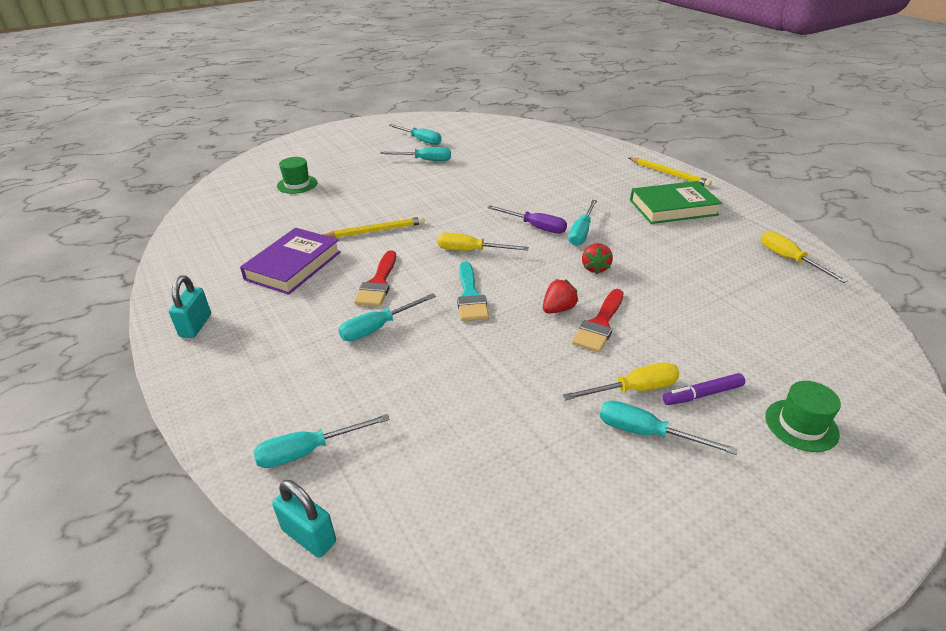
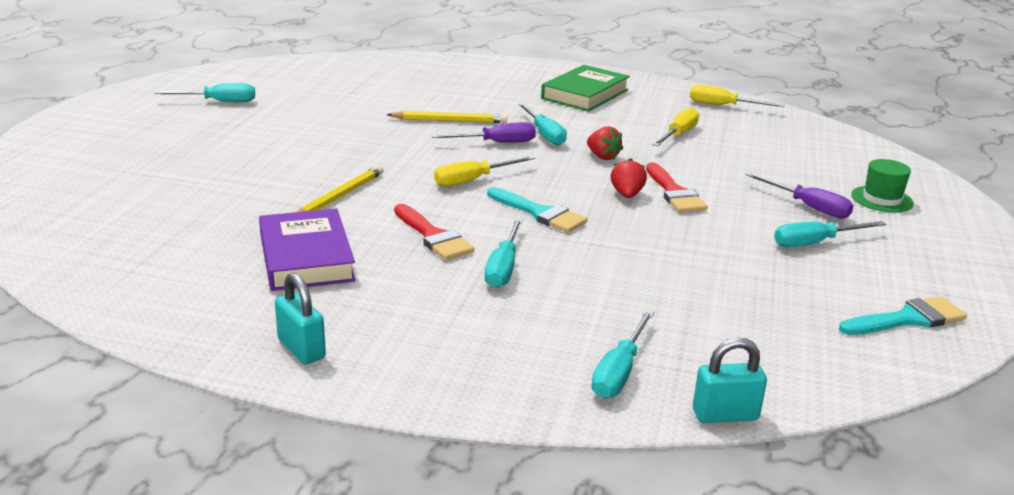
camera: 45 degrees left, 10 degrees down
green hat [277,157,317,194] -> none
turquoise screwdriver [380,147,451,161] -> none
yellow screwdriver [563,362,680,400] -> yellow screwdriver moved to [652,108,699,146]
yellow pencil [629,158,712,187] -> yellow pencil moved to [386,111,507,123]
purple marker [663,373,745,405] -> purple screwdriver [746,172,853,219]
none -> turquoise brush [839,296,967,335]

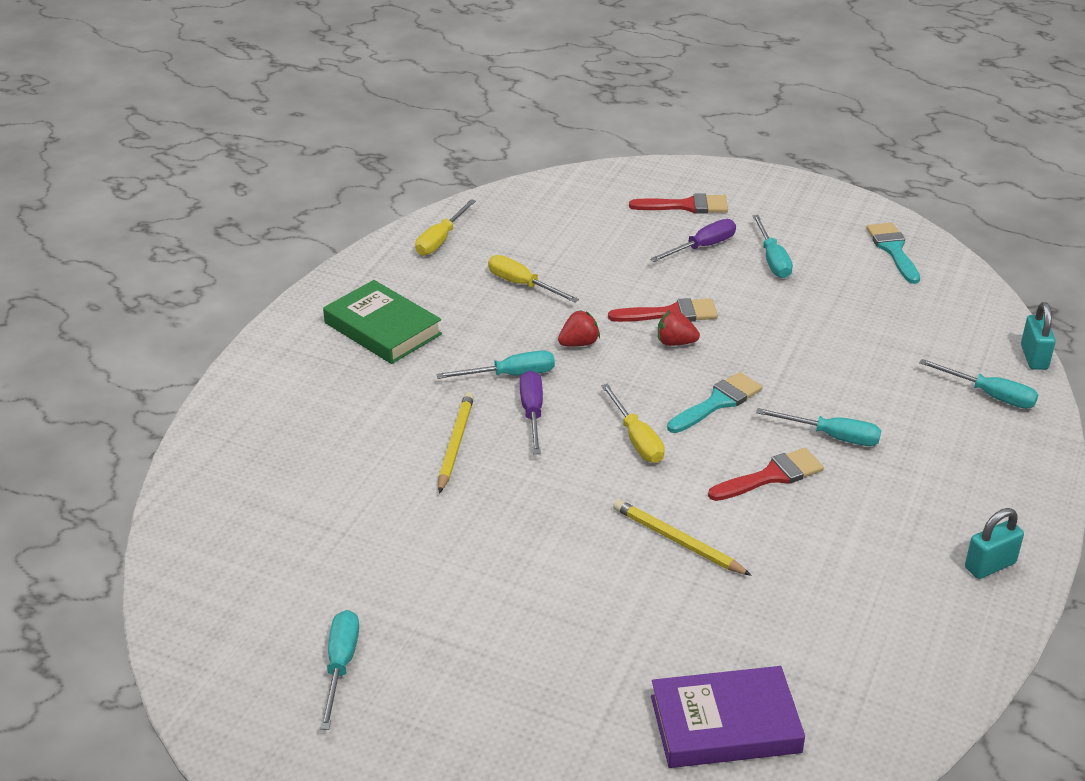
camera: 80 degrees left, 10 degrees up
purple book [259,208,356,291] -> purple book moved to [651,666,805,768]
green hat [851,159,914,212] -> red brush [629,194,728,214]

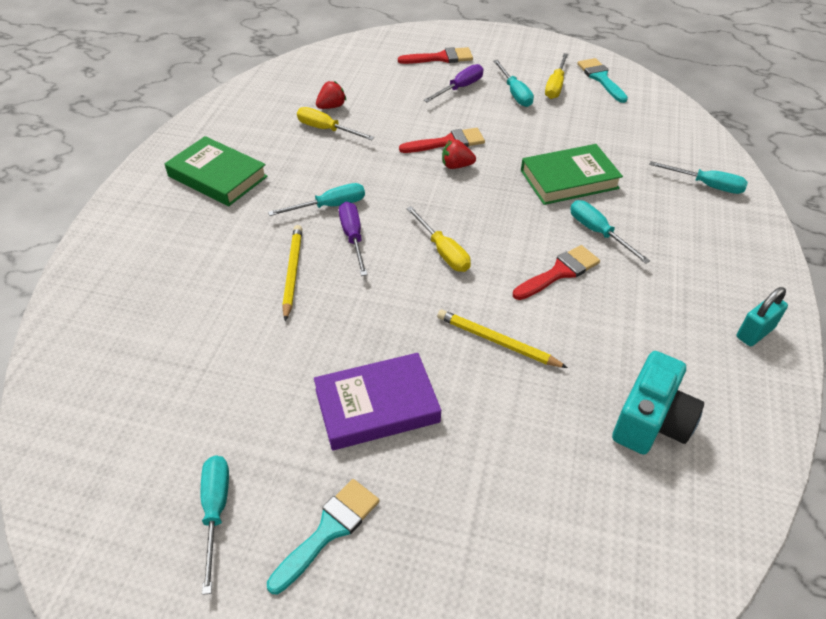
camera: 10 degrees left, 10 degrees up
yellow screwdriver [415,199,476,256] -> yellow screwdriver moved to [545,53,568,99]
red strawberry [558,310,600,347] -> red strawberry moved to [316,81,346,109]
purple book [651,666,805,768] -> purple book moved to [314,353,441,450]
turquoise brush [667,372,763,433] -> turquoise brush moved to [267,479,379,594]
turquoise screwdriver [756,408,881,446] -> turquoise screwdriver turned 135 degrees counterclockwise [570,200,650,264]
turquoise padlock [1021,302,1056,370] -> none
none -> green book [521,144,623,205]
none -> turquoise camera [612,351,704,455]

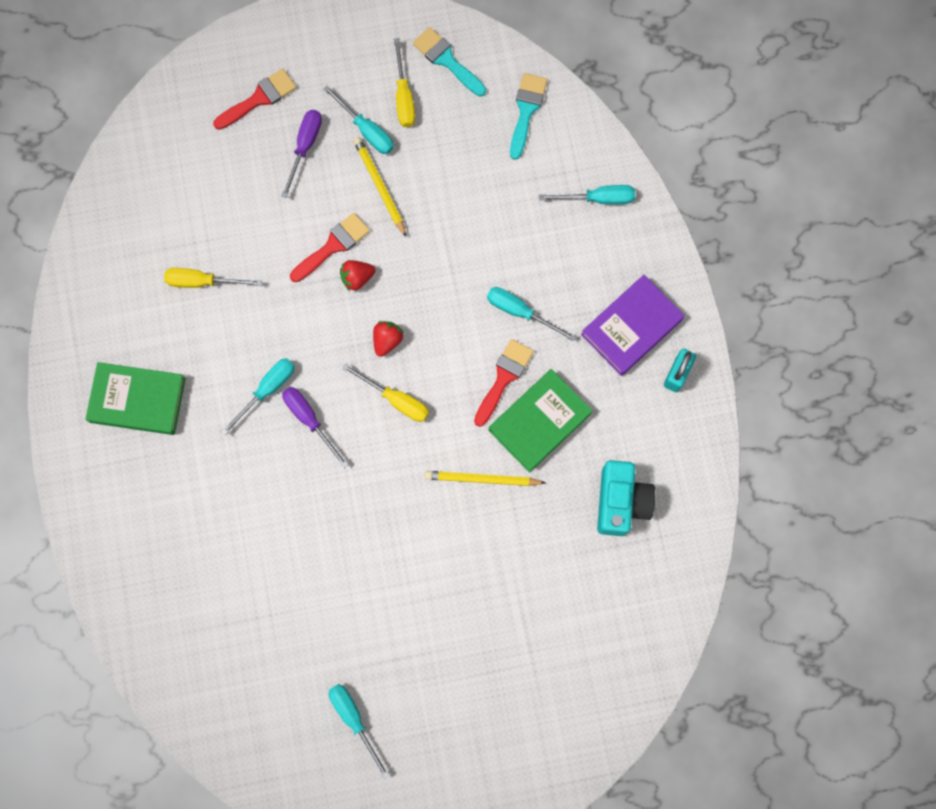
camera: 25 degrees left, 30 degrees up
turquoise brush [267,479,379,594] -> turquoise brush moved to [510,73,547,160]
yellow pencil [282,225,302,321] -> yellow pencil moved to [353,137,406,237]
purple book [314,353,441,450] -> purple book moved to [581,275,685,376]
red strawberry [316,81,346,109] -> red strawberry moved to [373,321,404,357]
green book [521,144,623,205] -> green book moved to [489,369,593,473]

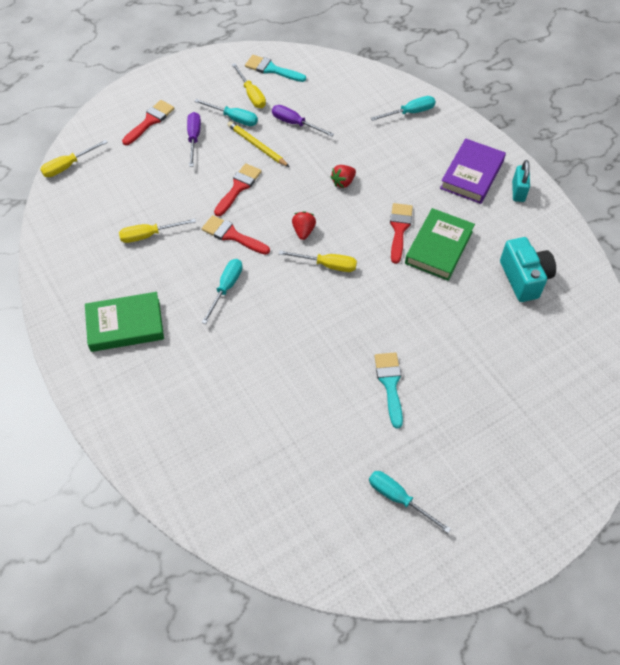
camera: 20 degrees left, 20 degrees down
purple screwdriver [282,387,349,468] -> purple screwdriver moved to [272,105,334,137]
red strawberry [340,260,375,291] -> red strawberry moved to [330,165,356,188]
yellow pencil [425,471,546,486] -> none
turquoise screwdriver [487,287,576,341] -> none
turquoise brush [510,73,547,160] -> turquoise brush moved to [374,352,403,429]
none -> yellow screwdriver [40,140,108,177]
none -> red brush [202,215,270,255]

